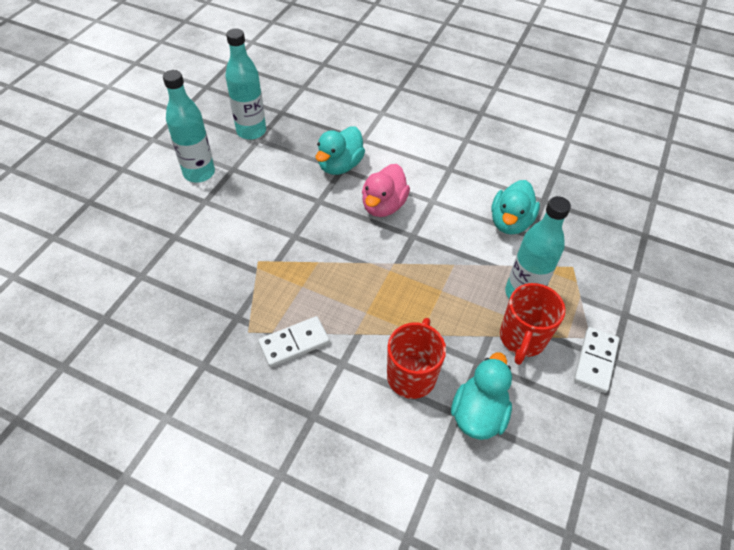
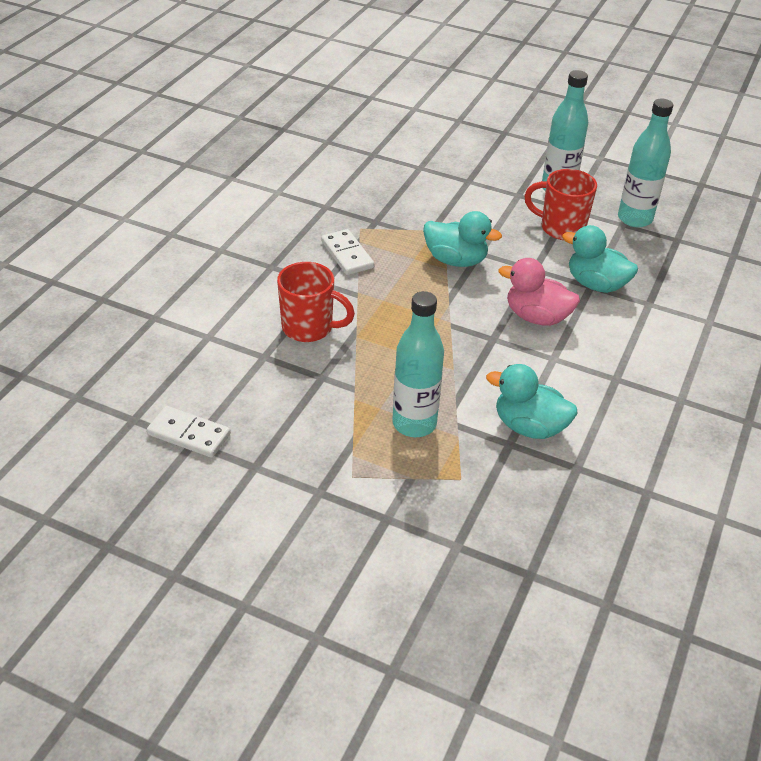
camera: 90 degrees right, 10 degrees down
turquoise duck [451,352,512,440] -> turquoise duck moved to [423,211,502,267]
red mug [500,283,566,365] -> red mug moved to [524,169,597,240]
white domino [574,327,619,393] -> white domino moved to [147,406,231,458]

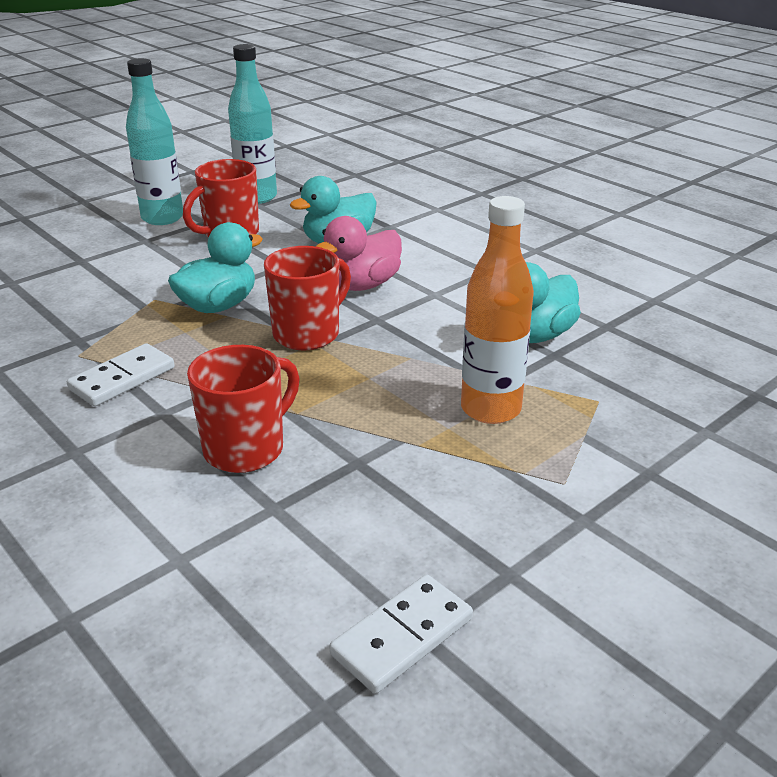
camera: 65 degrees left, 10 degrees down
white domino [321,229,374,275] -> white domino turned 45 degrees counterclockwise [67,343,174,406]
turquoise bottle [392,291,444,437] -> orange bottle [461,196,534,424]
none -> red mug [264,246,351,350]

